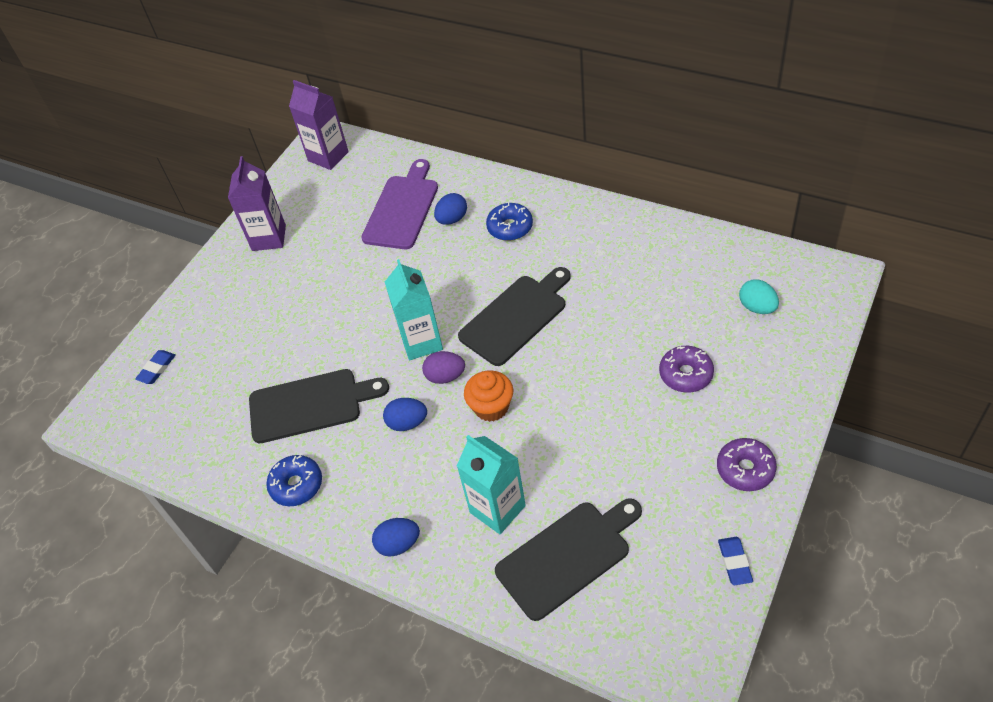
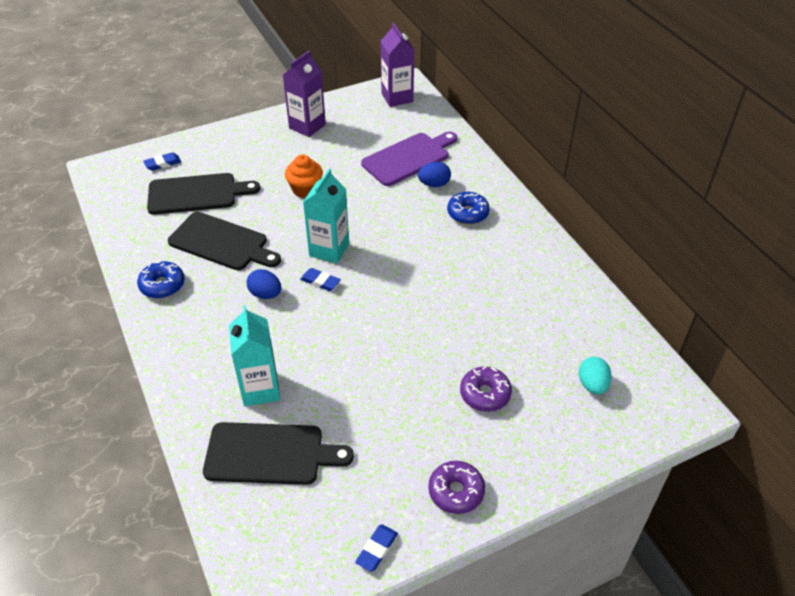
camera: 30 degrees right, 5 degrees down
blue egg [372,518,420,557] -> none
purple egg [422,351,465,384] -> blue eraser [300,268,341,291]
black cutting board [458,267,571,366] -> black cutting board moved to [147,173,260,215]
orange cupcake [464,370,513,422] -> orange cupcake moved to [285,154,323,198]

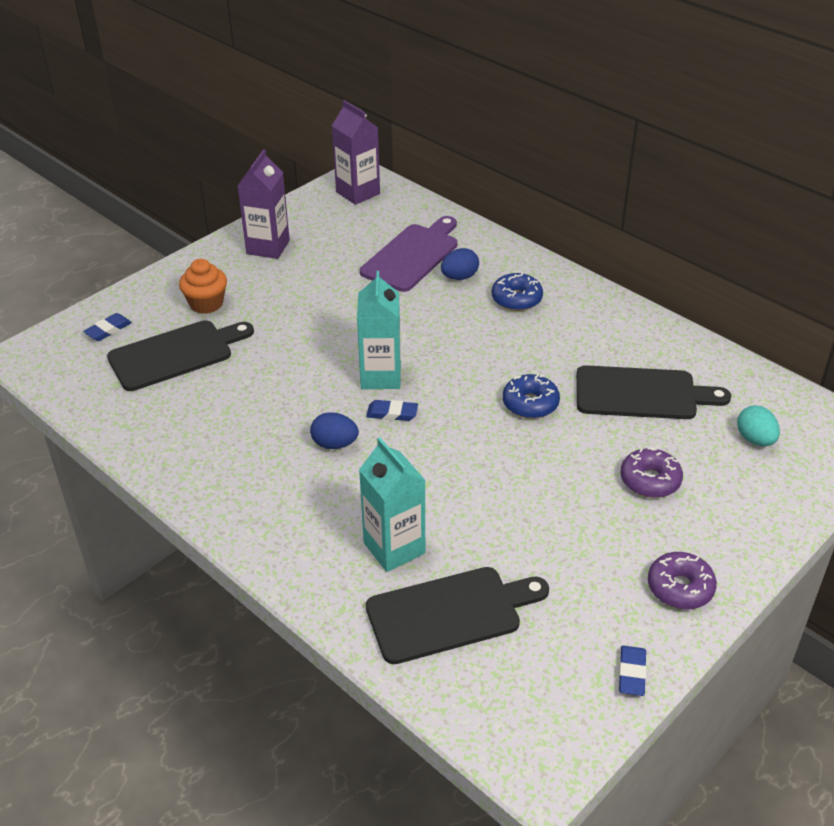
camera: 20 degrees left, 5 degrees down
blue donut [137,261,185,298] -> blue donut moved to [503,374,560,419]
black cutting board [168,212,281,270] -> black cutting board moved to [576,365,731,419]
orange cupcake [285,154,323,198] -> orange cupcake moved to [179,259,227,314]

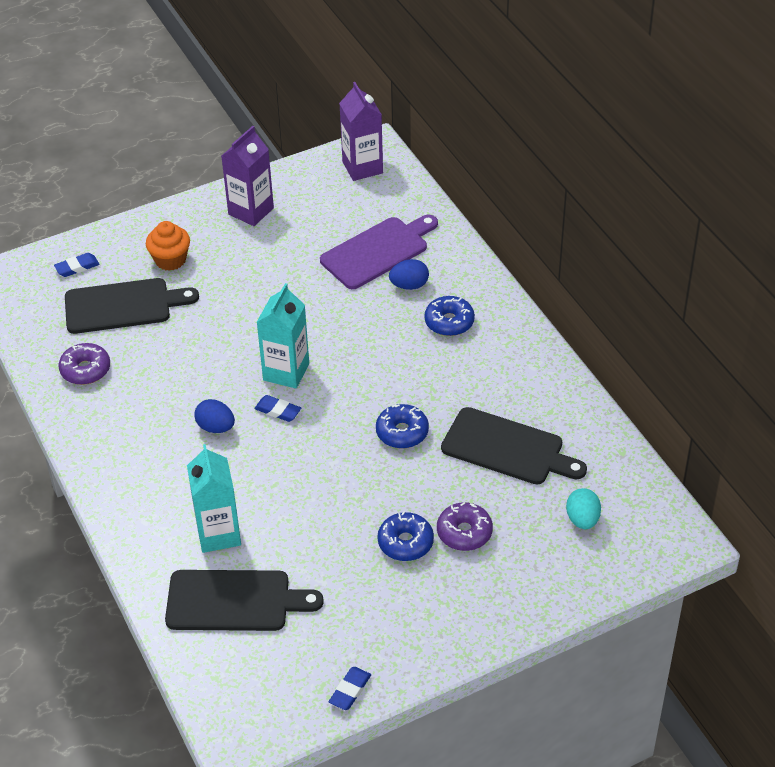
camera: 20 degrees right, 5 degrees up
purple donut [648,552,717,609] -> purple donut moved to [59,343,110,385]
none -> blue donut [377,511,434,561]

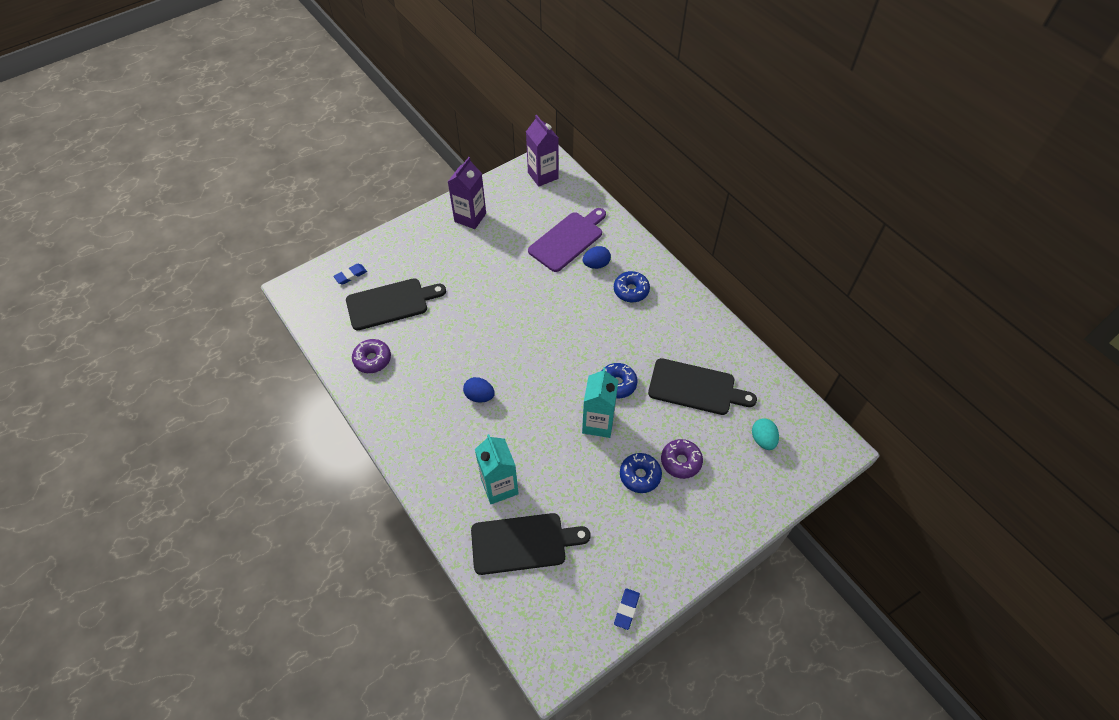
camera: 10 degrees left, 10 degrees up
orange cupcake [146,221,190,271] -> none
blue eraser [254,395,301,422] -> none
turquoise carton [257,283,309,388] -> turquoise carton moved to [582,367,618,438]

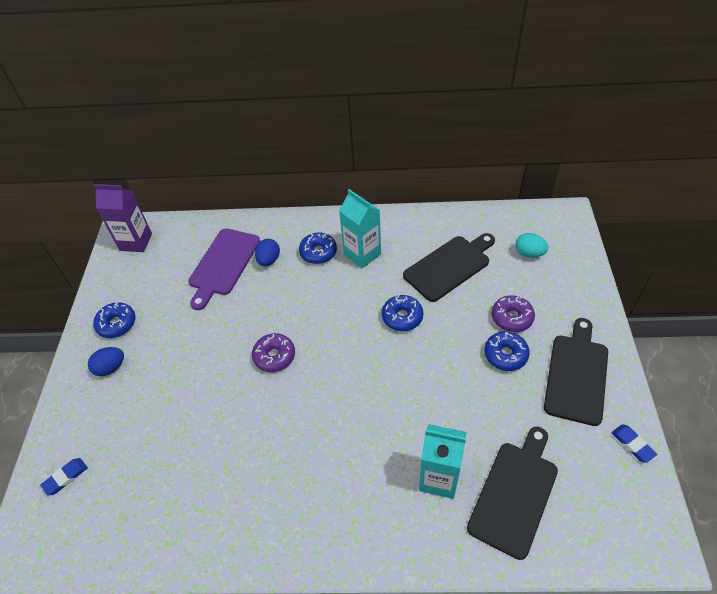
camera: 50 degrees left, 5 degrees down
blue eraser [333,264,367,285] -> blue eraser turned 45 degrees clockwise [40,458,88,495]
black cutting board [346,278,446,330] -> black cutting board moved to [544,318,608,426]
purple donut [352,339,391,373] -> purple donut moved to [252,333,295,372]
purple carton [448,157,486,229] -> blue donut [93,302,136,338]
blue egg [463,377,495,403] -> blue egg moved to [88,347,124,376]
purple cutting board [528,208,606,272] -> purple cutting board turned 150 degrees counterclockwise [188,228,260,310]
turquoise carton [582,367,618,438] -> turquoise carton moved to [339,189,381,268]

